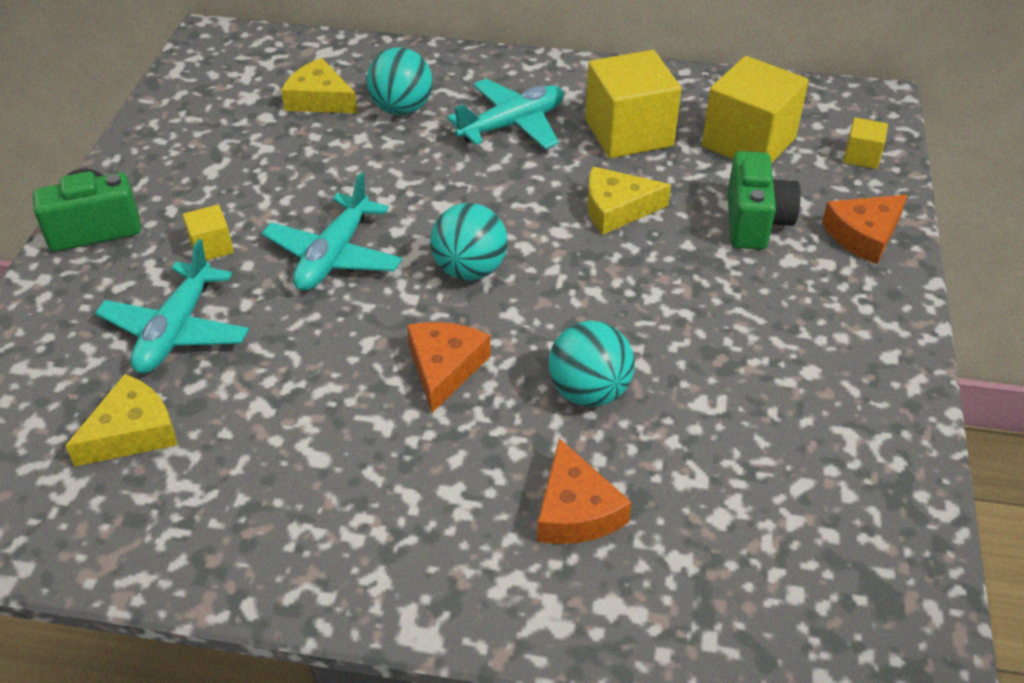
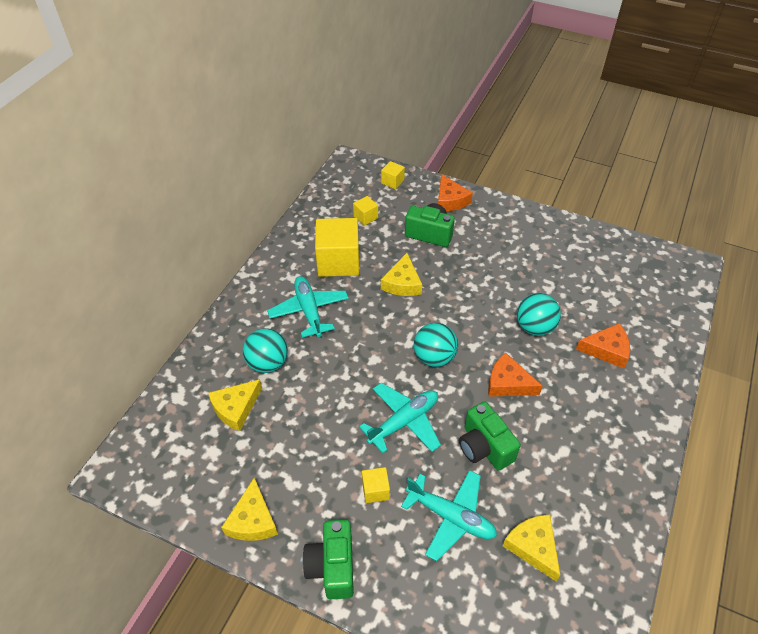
camera: 75 degrees left, 5 degrees up
turquoise plane [262,172,402,291] -> turquoise plane turned 75 degrees counterclockwise [359,383,441,453]
yellow cube [702,56,809,163] -> yellow cube [353,196,378,226], size x0.47
none -> yellow cheese [221,478,278,541]
none -> green camera [459,401,521,471]

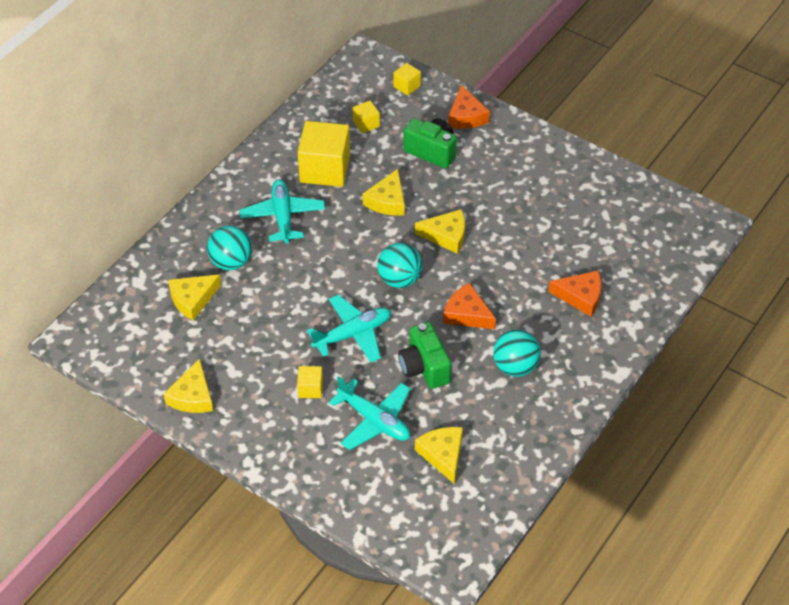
camera: 10 degrees right, 0 degrees up
green camera [302,520,354,599] -> none
turquoise ball [517,293,561,336] -> turquoise ball moved to [493,329,541,377]
none -> yellow cheese [415,209,465,254]

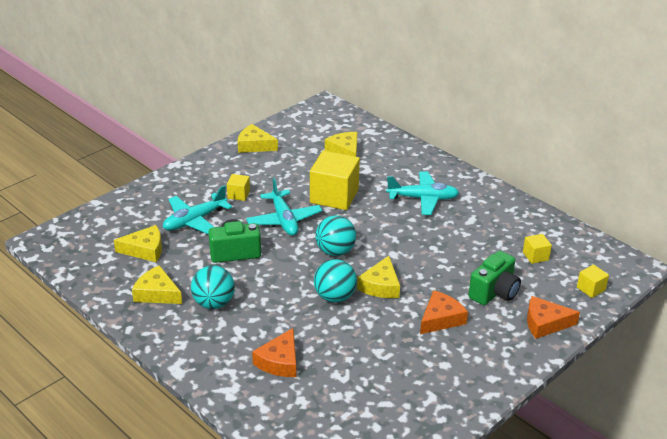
camera: 100 degrees right, 15 degrees down
turquoise ball [207,226,252,271] -> turquoise ball moved to [314,259,357,303]
yellow cube [298,121,350,187] -> yellow cube moved to [310,151,360,210]
yellow cheese [363,169,405,216] -> yellow cheese moved to [132,265,182,304]
orange cheese [443,283,496,329] -> orange cheese moved to [420,290,468,334]

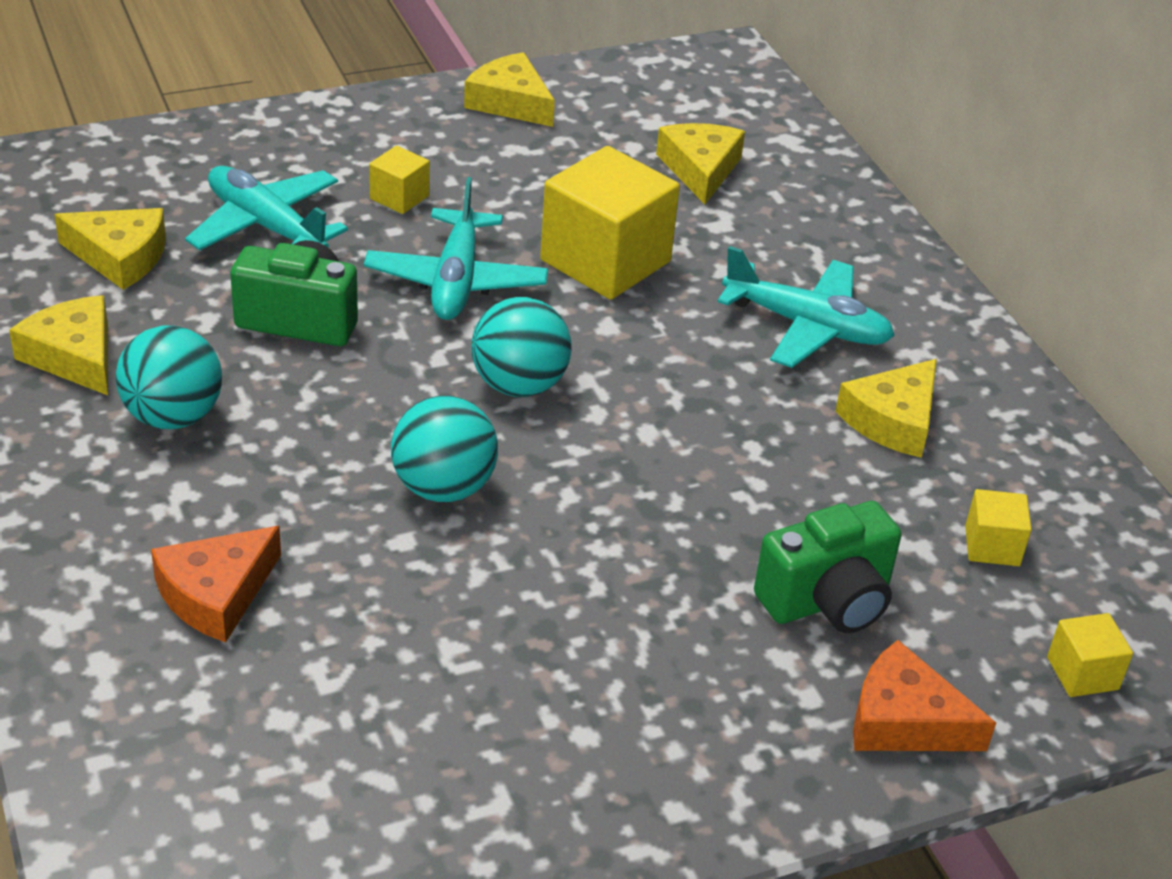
camera: 20 degrees right, 5 degrees up
turquoise plane [163,185,232,235] -> turquoise plane turned 60 degrees clockwise [185,166,348,250]
yellow cheese [357,256,400,298] -> yellow cheese moved to [835,359,937,458]
orange cheese [420,290,468,334] -> none

